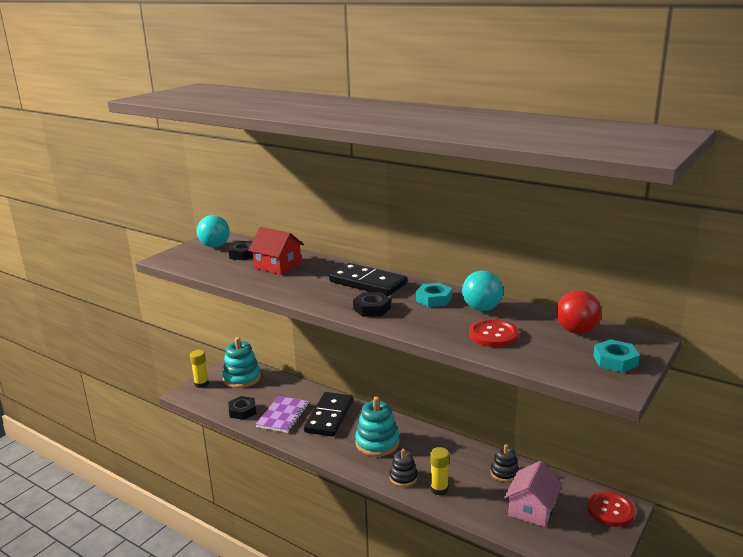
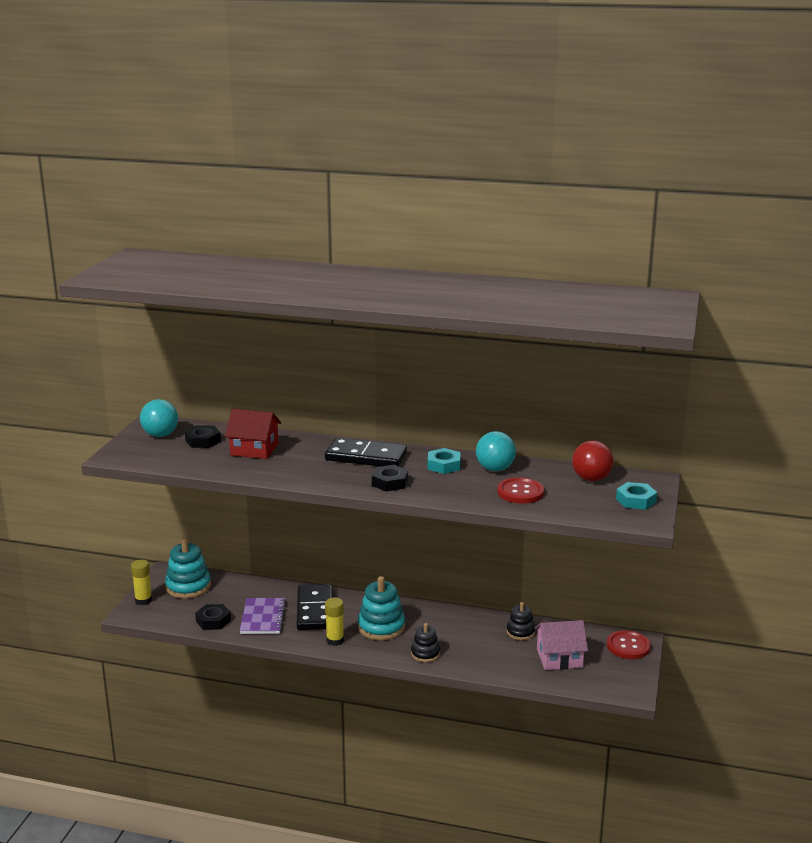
camera: 20 degrees left, 0 degrees up
yellow glue stick [430,447,449,496] -> yellow glue stick moved to [325,598,344,646]
pink house [504,461,563,527] -> pink house turned 75 degrees clockwise [534,620,588,670]

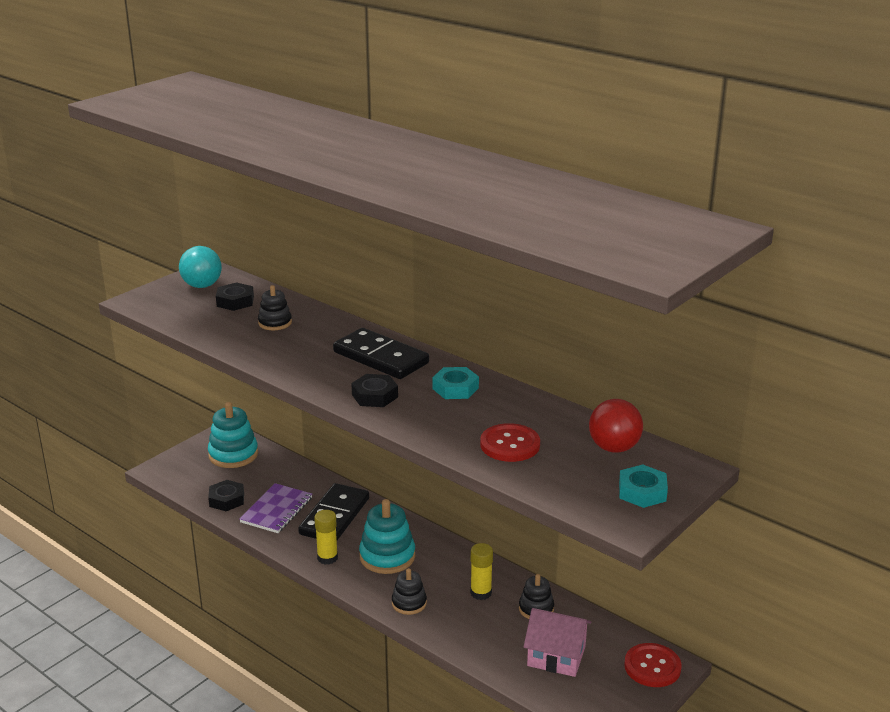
camera: 25 degrees right, 5 degrees up
yellow glue stick [131,560,152,605] -> yellow glue stick moved to [470,543,493,600]
red house [225,409,281,459] -> black stacking toy [258,285,292,330]
turquoise ball [476,431,516,471] -> none

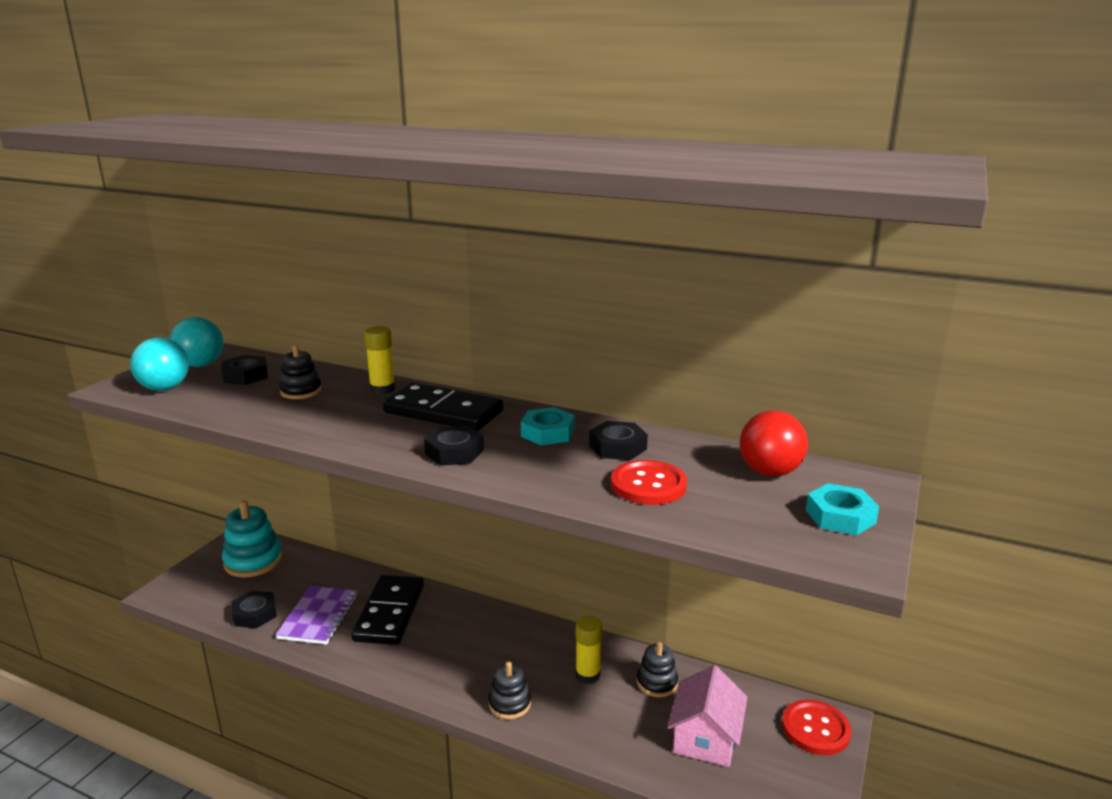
camera: 15 degrees left, 5 degrees down
yellow glue stick [314,510,338,565] -> yellow glue stick moved to [364,326,395,395]
turquoise stacking toy [359,499,415,574] -> none
pink house [524,608,591,677] -> pink house turned 75 degrees counterclockwise [667,665,748,767]
none -> turquoise ball [130,337,189,391]
none -> black nut [589,421,648,460]

